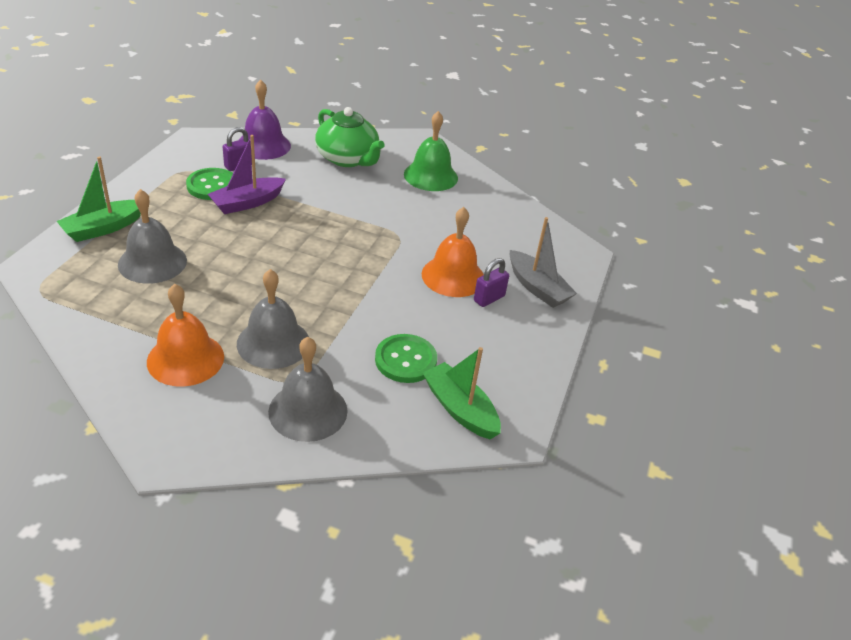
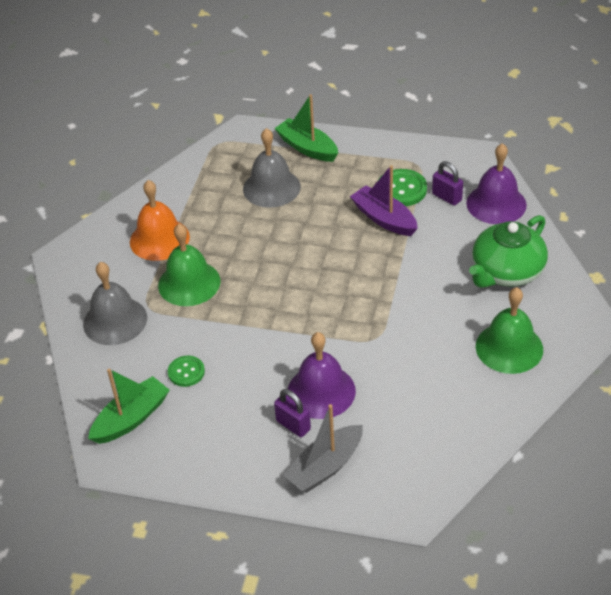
camera: 90 degrees right, 5 degrees up
grey bell [237,269,309,369] -> green bell [158,224,220,306]
green button [375,334,437,383] -> green button [168,356,205,387], size x0.64
orange bell [422,207,484,297] -> purple bell [288,332,356,419]

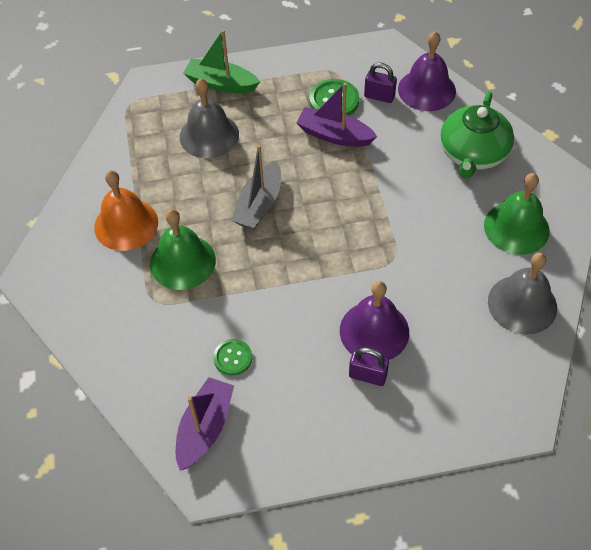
camera: 25 degrees left, 10 degrees up
grey bell [83,262,147,345] -> grey bell moved to [488,253,557,334]
green boat [88,369,170,444] -> purple boat [176,377,234,471]
grey boat [283,404,363,493] -> grey boat moved to [231,145,281,230]

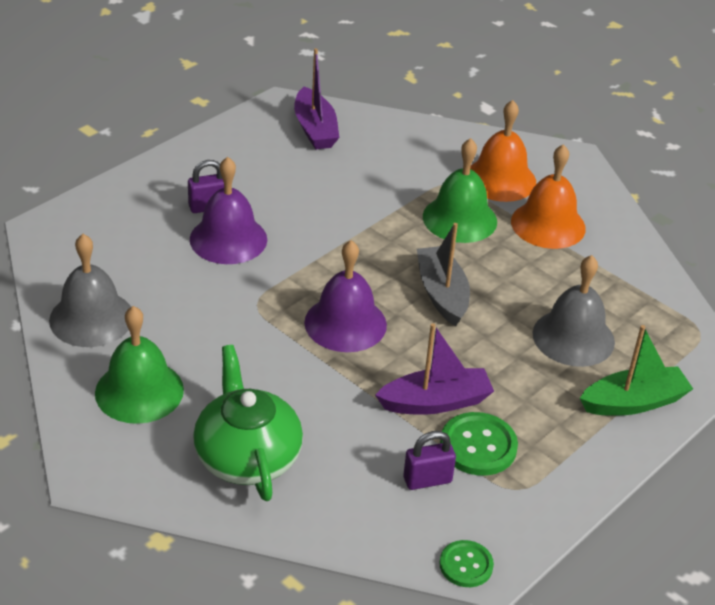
camera: 140 degrees right, 15 degrees down
green button [213,339,252,376] -> green button moved to [439,540,494,587]
purple bell [398,31,456,111] -> purple bell moved to [304,240,387,352]
none -> orange bell [470,100,536,202]

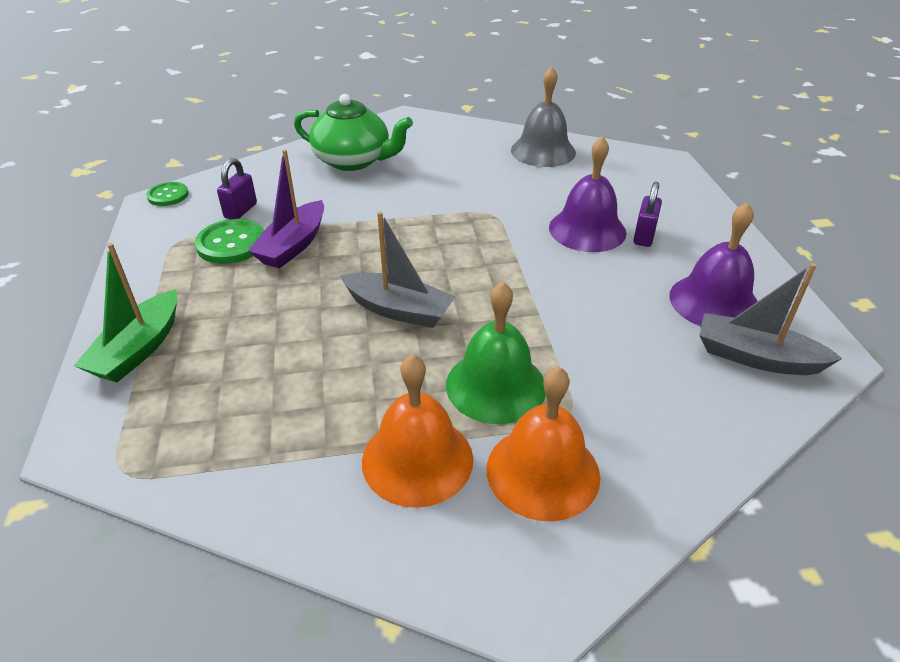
camera: 130 degrees right, 0 degrees up
green bell [95,306,184,424] -> none
purple boat [294,48,340,150] -> grey boat [699,263,843,375]
purple bell [304,240,387,352] -> purple bell moved to [669,202,758,326]
grey bell [533,255,615,367] -> none

